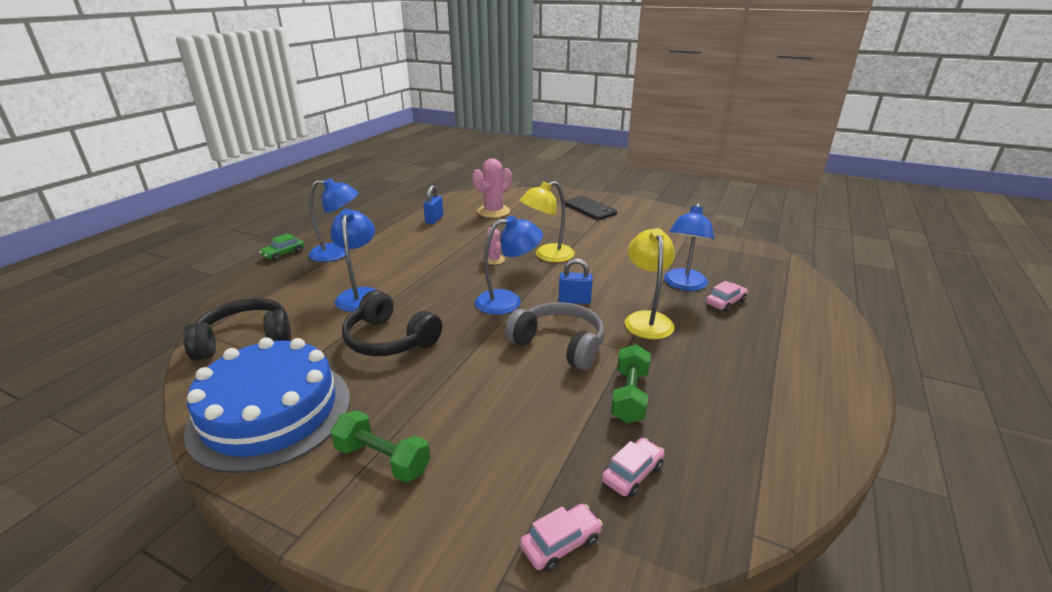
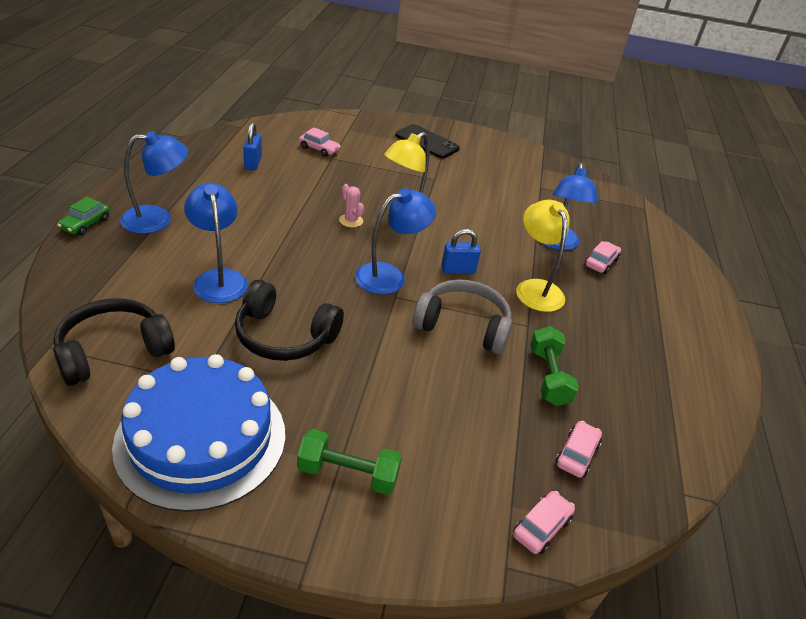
camera: 20 degrees left, 10 degrees up
pink cactus [472,158,512,218] -> pink car [299,128,341,157]

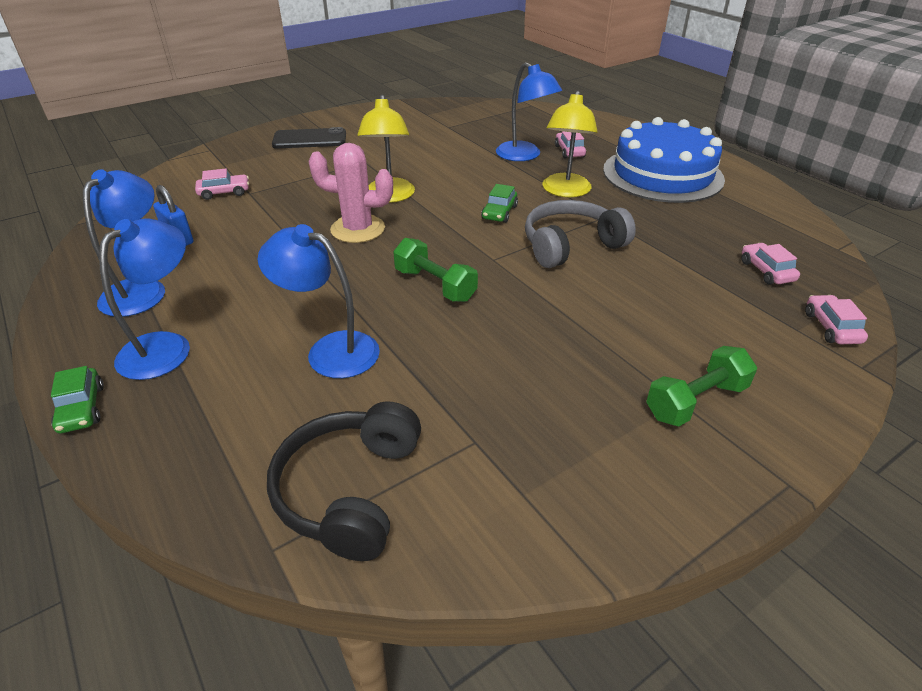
camera: 40 degrees left, 0 degrees up
blue cake [112,354,285,512] -> blue cake moved to [603,117,725,203]
black headphones [235,280,344,361] -> none
pink cactus [339,184,364,227] -> pink cactus [309,143,393,243], size x1.90
blue lamp [355,188,436,294] -> blue lamp moved to [83,169,165,317]
blue padlock [441,229,481,274] -> green car [481,184,518,223]
yellow lamp [516,200,570,312] -> yellow lamp turned 105 degrees counterclockwise [543,91,598,197]
green dumbbell [530,326,579,406] -> green dumbbell moved to [393,238,478,302]

